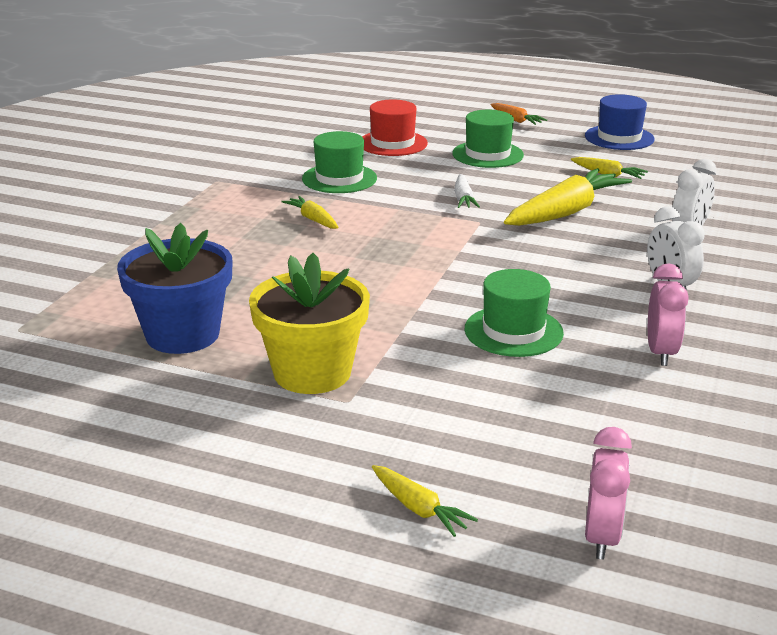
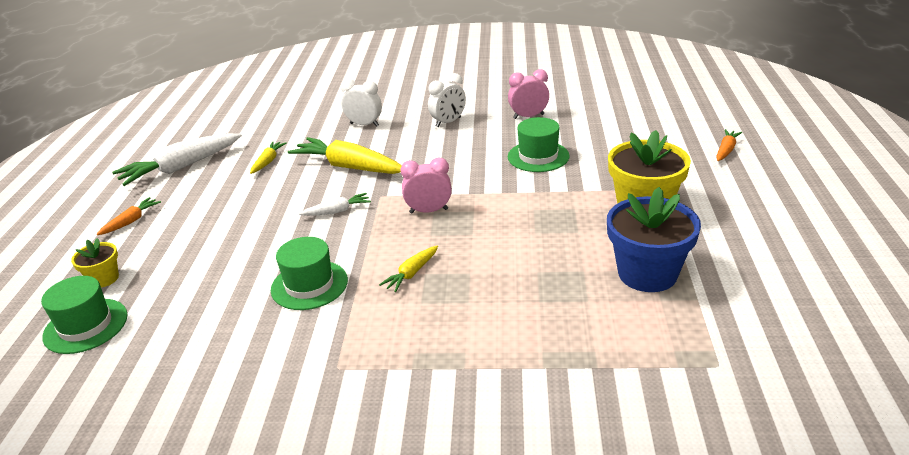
camera: 105 degrees left, 5 degrees up
red hat [362,99,428,156] -> none
yellow carrot [372,465,478,537] -> orange carrot [716,129,742,161]
green hat [452,110,524,168] -> green hat moved to [41,276,128,354]
blue hat [585,94,654,150] -> white carrot [112,133,242,186]
pink clock [585,427,632,560] -> pink clock moved to [400,158,452,213]
none -> yellow flower pot [71,238,119,288]

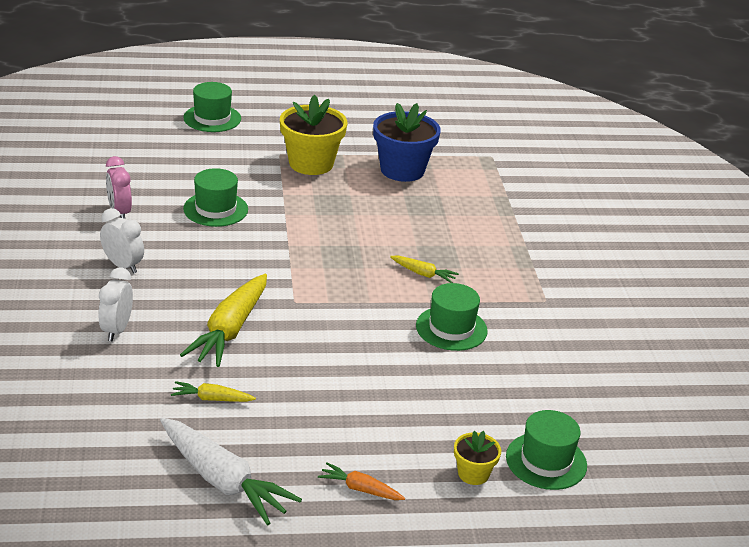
camera: 105 degrees left, 0 degrees up
white carrot [299,193,371,216] -> none
pink clock [400,158,452,213] -> none
orange carrot [716,129,742,161] -> green hat [183,82,241,132]

